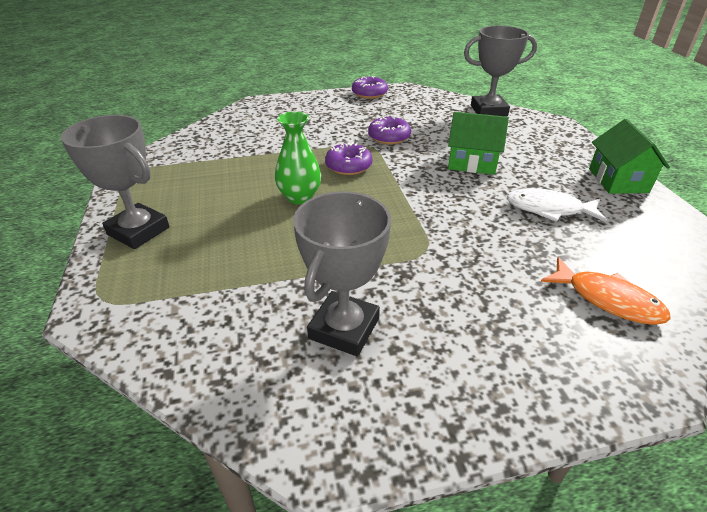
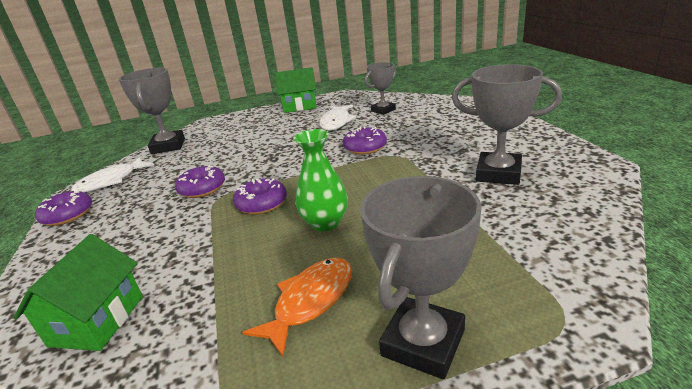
camera: 90 degrees left, 10 degrees down
green house [448,112,509,175] -> green house moved to [13,234,143,351]
orange fish [541,257,671,325] -> orange fish moved to [242,258,352,357]
none -> white fish [71,157,154,193]
none -> purple donut [343,127,387,155]
none -> grey trophy [365,62,396,115]

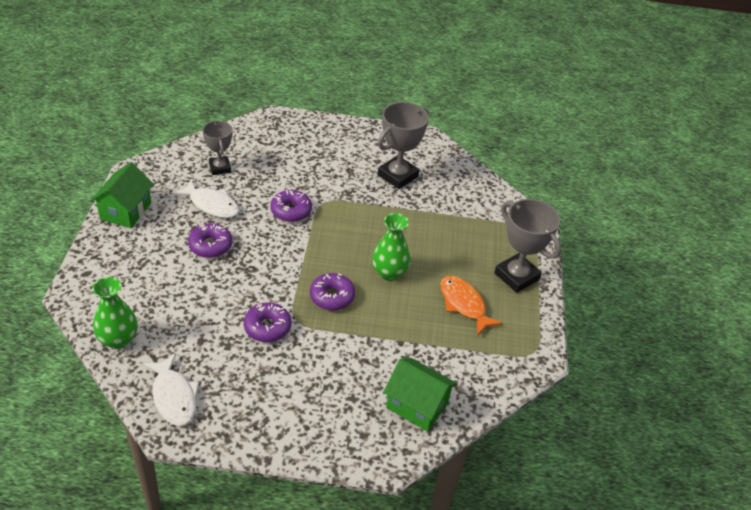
camera: 75 degrees left, 15 degrees up
purple donut [35,191,92,226] -> purple donut moved to [188,223,232,258]
grey trophy [119,68,185,154] -> green vase [92,277,137,349]

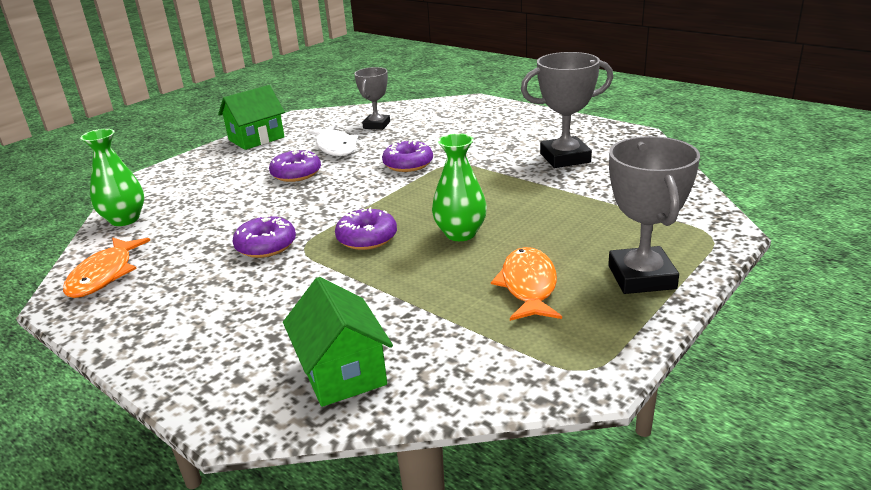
camera: 40 degrees right, 15 degrees down
white fish [143,353,199,426] -> orange fish [63,237,150,298]

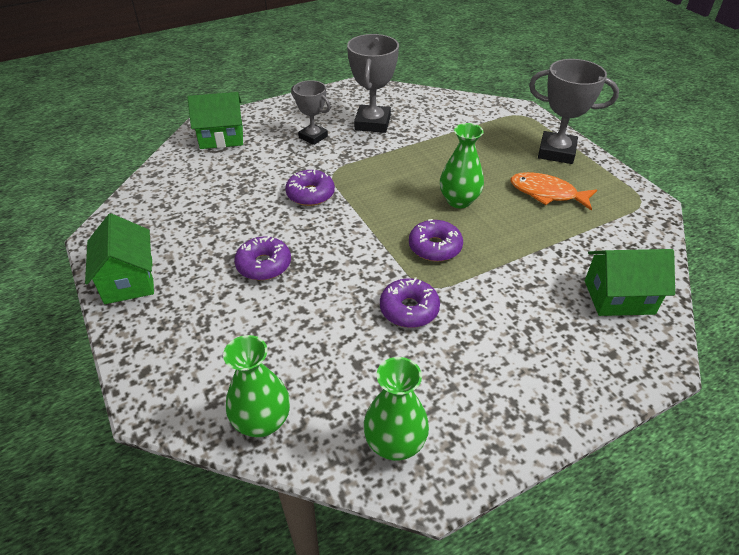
camera: 70 degrees left, 15 degrees up
orange fish [63,237,150,298] -> green vase [363,357,429,461]
white fish [307,125,358,156] -> none
grey trophy [354,67,390,130] -> grey trophy moved to [291,80,330,145]
none -> green house [187,92,243,149]

